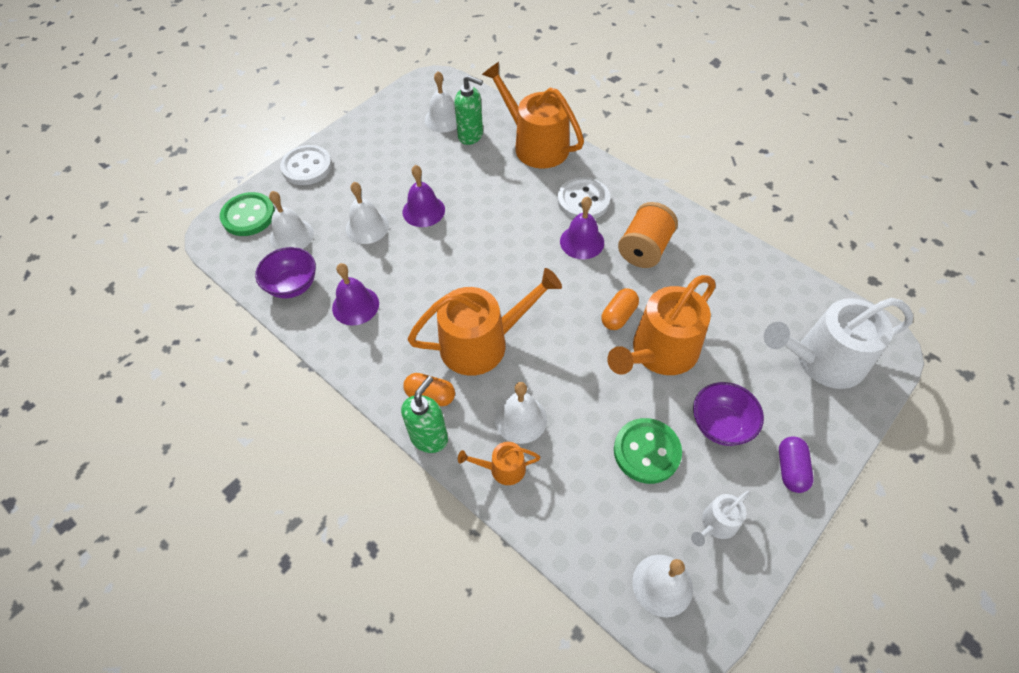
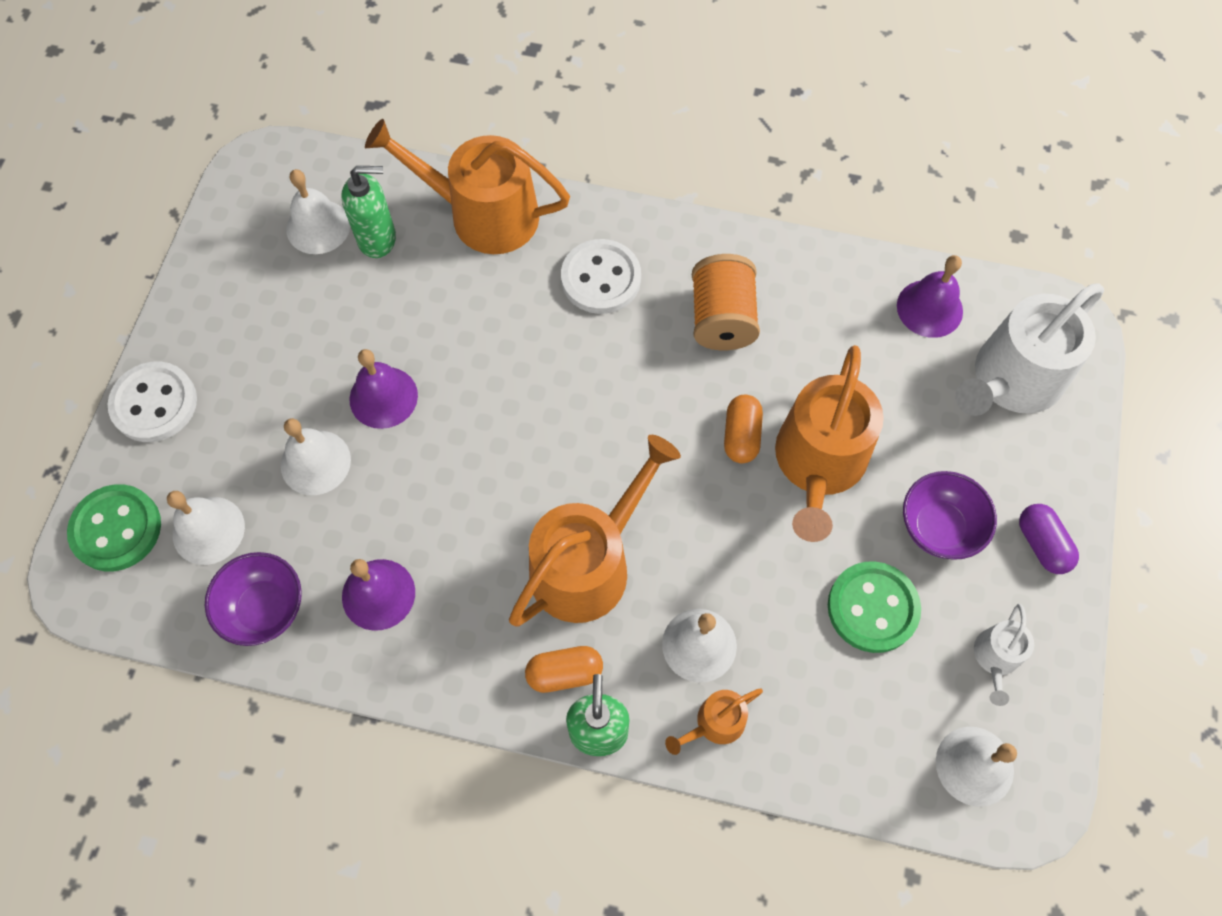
camera: 30 degrees left, 10 degrees up
purple bell [560,197,604,259] -> purple bell moved to [897,255,963,338]

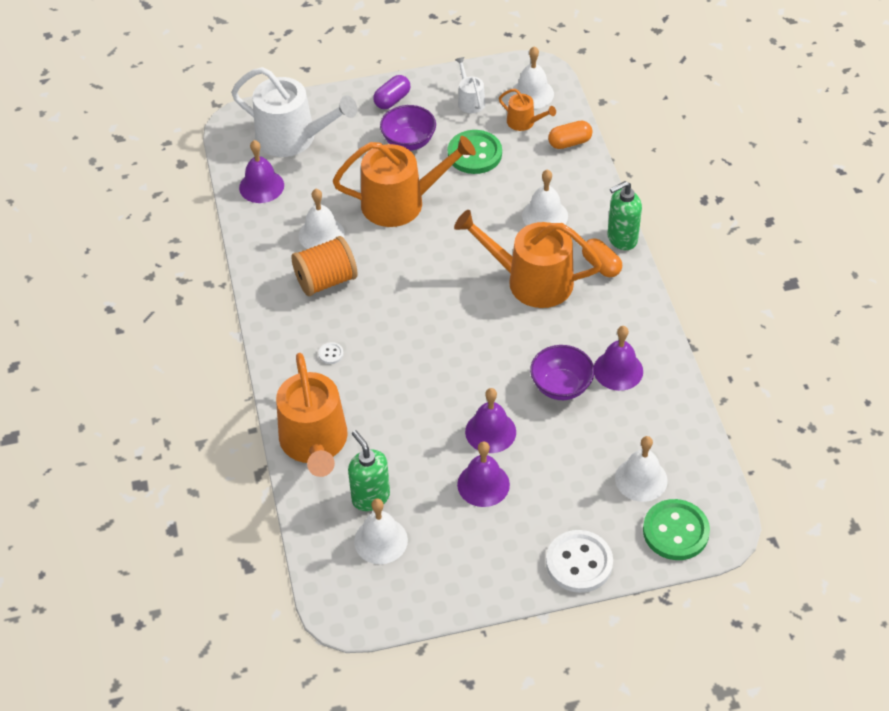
camera: 115 degrees left, 15 degrees down
purple bowl [205,552,302,646] -> purple bowl moved to [530,345,594,400]
white bell [281,418,351,495] -> white bell moved to [299,189,345,249]
white button [561,239,641,314] -> white button [318,342,344,364], size x0.41
orange watering can [665,688,763,755] -> orange watering can moved to [499,89,556,131]
orange capsule [724,395,763,463] -> orange capsule moved to [548,120,592,149]
white watering can [974,604,1034,706] -> white watering can turned 105 degrees counterclockwise [455,57,485,113]
none -> purple bell [457,442,510,507]

